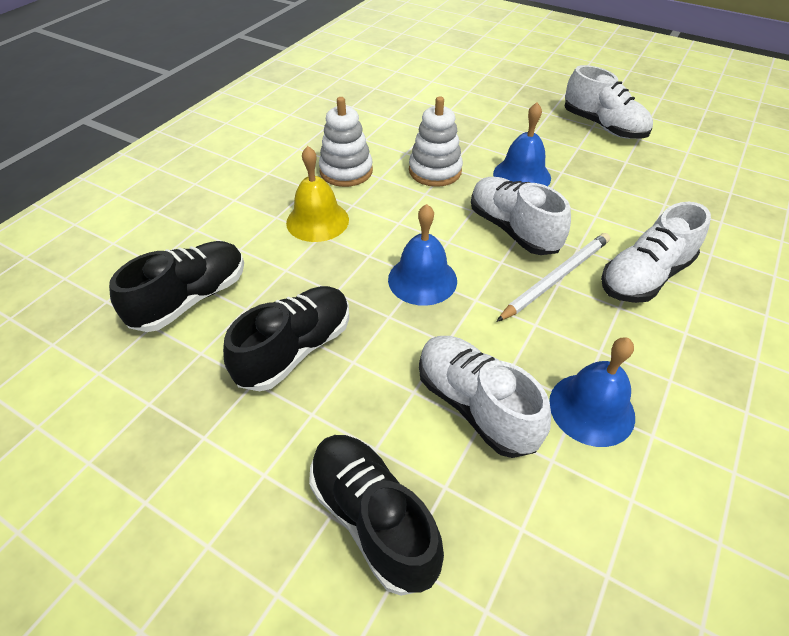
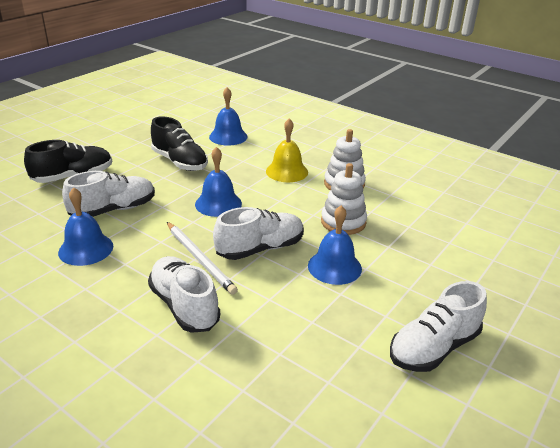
camera: 95 degrees right, 15 degrees down
black shoe [109,241,244,332] -> blue bell [209,87,248,146]

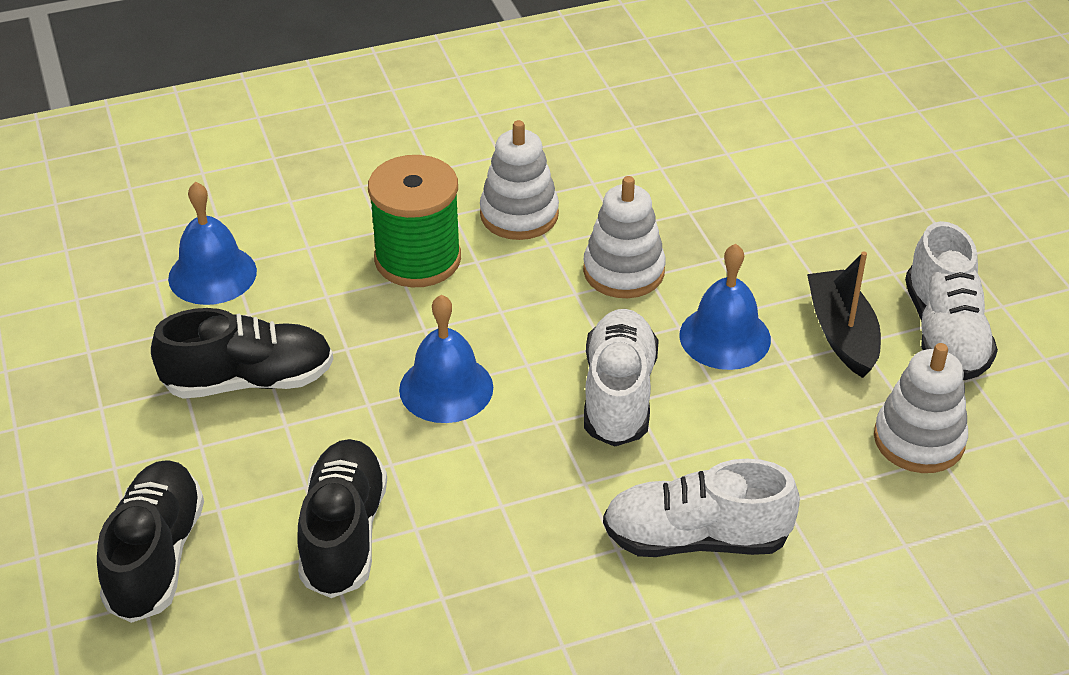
camera: 55 degrees left, 10 degrees up
blue bell [58,187,113,266] -> none
white shoe [62,171,155,217] -> black shoe [297,439,387,598]
white pencil [167,222,238,295] -> none
yellow bell [266,119,308,182] -> green spool [368,155,461,287]
none -> black boat [807,251,881,378]
none -> white stacking toy [874,343,968,473]

